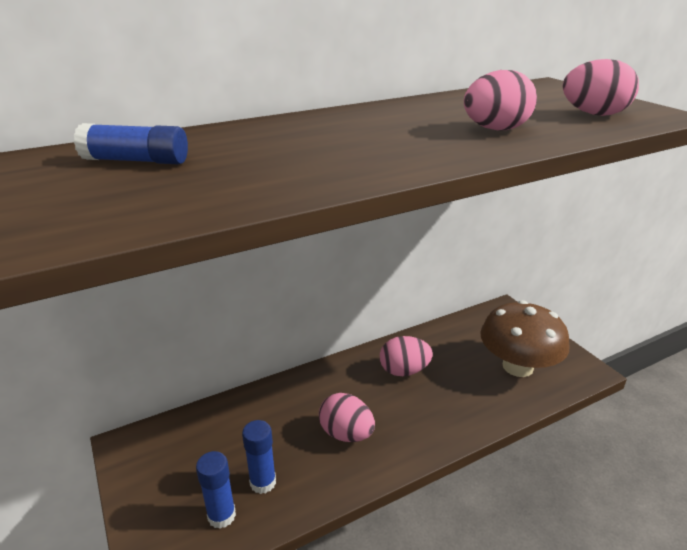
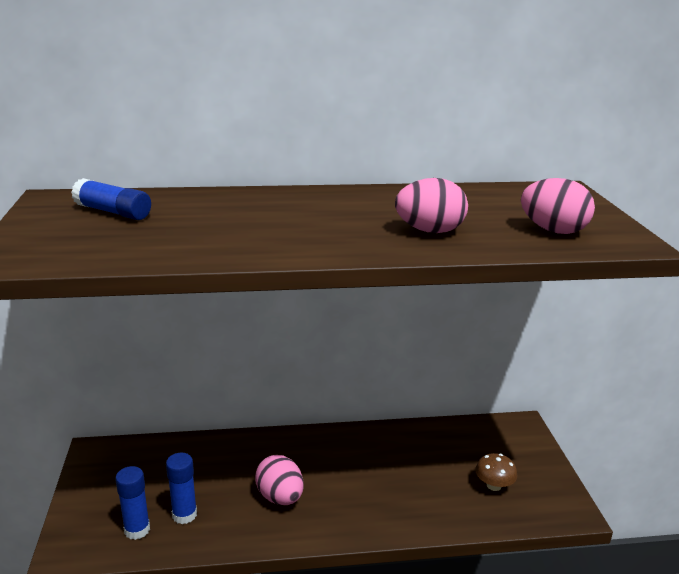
camera: 20 degrees right, 5 degrees down
pink egg [380,336,433,376] -> none
brown mushroom [480,300,569,377] -> brown mushroom [475,453,517,491], size x0.45

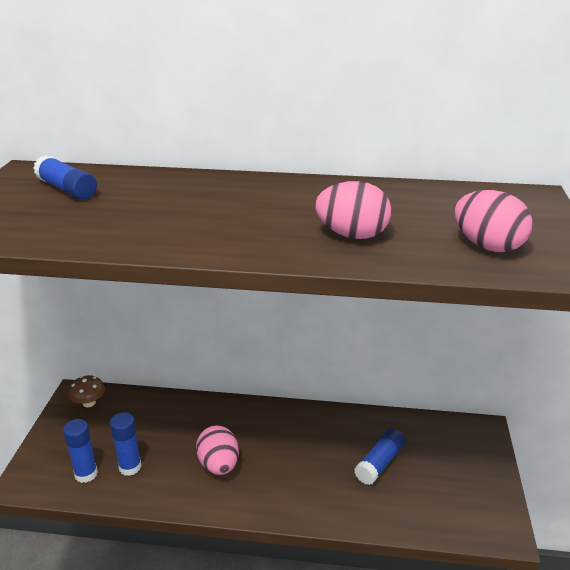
camera: 15 degrees right, 5 degrees up
brown mushroom [475,453,517,491] -> brown mushroom moved to [68,375,105,407]
none -> blue glue stick [354,428,405,485]

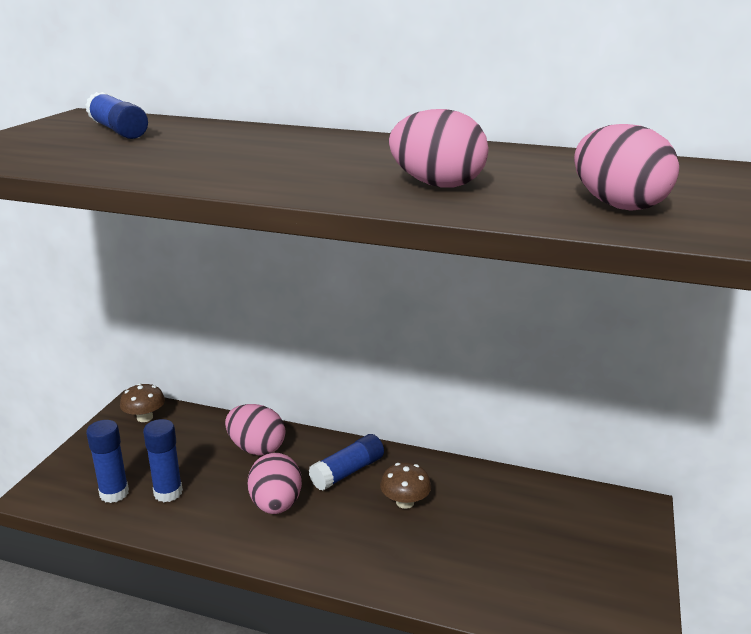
camera: 10 degrees right, 5 degrees down
blue glue stick [354,428,405,485] -> blue glue stick moved to [309,434,384,491]
none -> pink egg [225,404,286,456]
none -> brown mushroom [380,463,431,509]

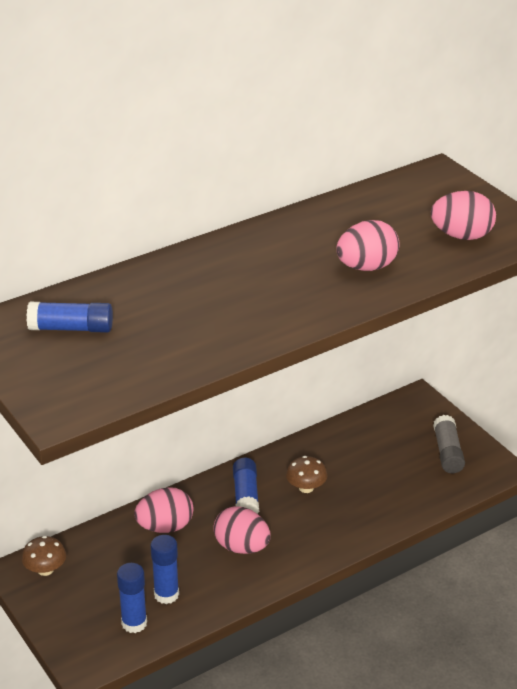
camera: 50 degrees left, 10 degrees up
none -> grey glue stick [433,415,465,473]

